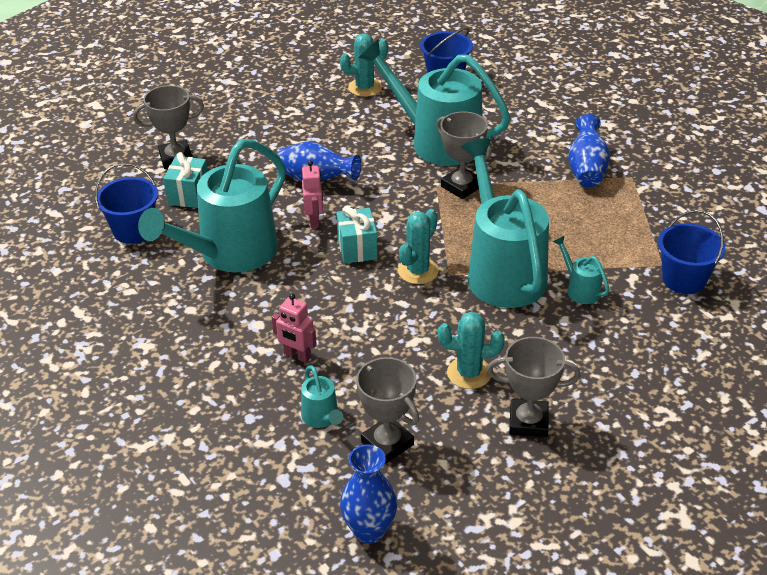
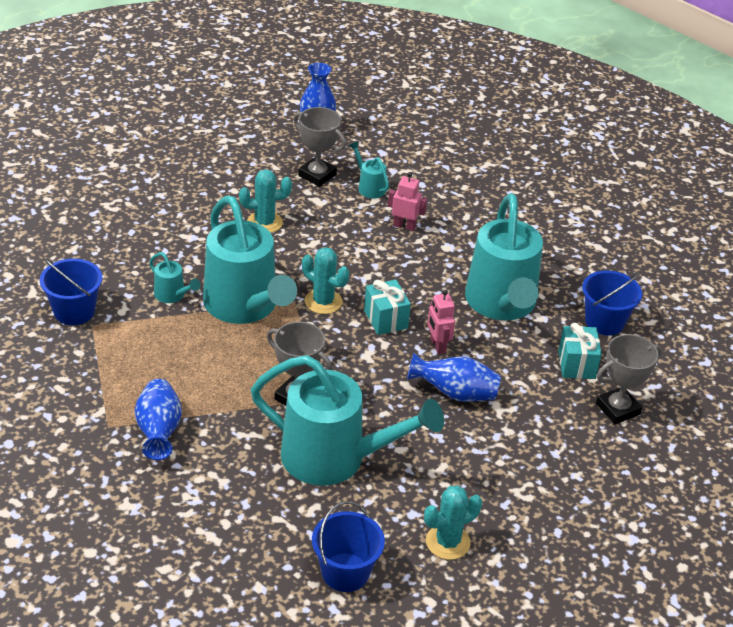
camera: 165 degrees right, 0 degrees up
turquoise watering can [138,139,286,273] -> turquoise watering can turned 150 degrees clockwise [465,193,543,320]
turquoise cactus [398,209,439,284] -> turquoise cactus turned 75 degrees counterclockwise [302,247,349,314]
grey trophy [487,337,581,438] -> none

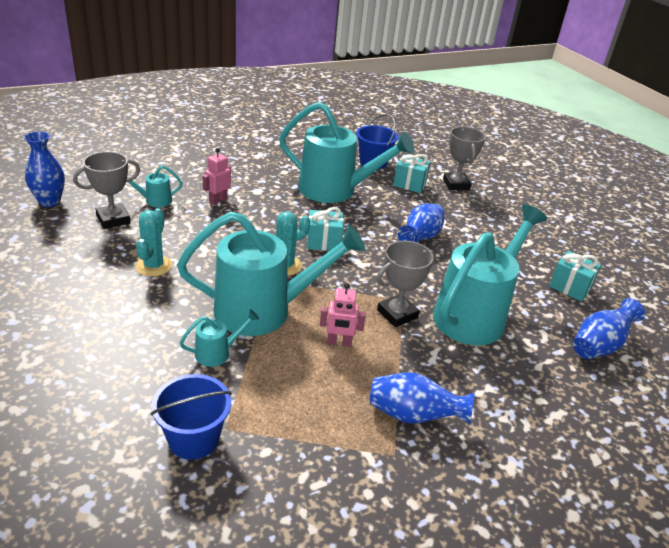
camera: 70 degrees left, 5 degrees down
blue bucket [312,501,385,592] -> blue vase [573,298,645,359]
turquoise cactus [424,485,482,560] -> turquoise gift [549,251,601,301]
pink robot [427,290,455,354] -> pink robot moved to [320,283,366,347]

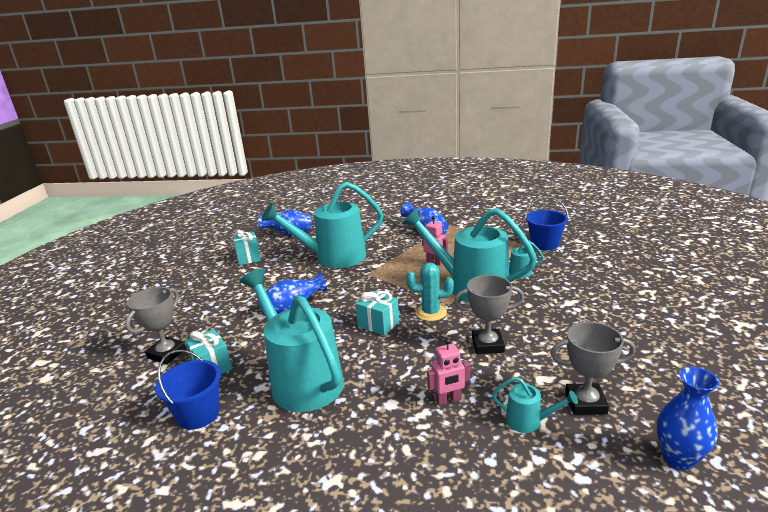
camera: 140 degrees left, 10 degrees down
turquoise cactus [135,208,172,277] -> none
grey trophy [376,241,436,327] -> grey trophy moved to [454,275,524,354]

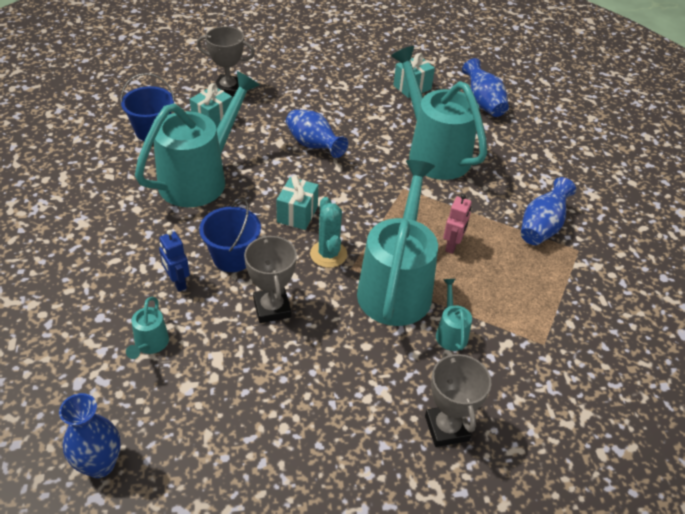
camera: 70 degrees right, 20 degrees up
pink robot [427,338,470,406] -> blue robot [159,230,190,292]
blue bucket [525,196,569,250] -> blue bucket moved to [199,199,261,272]
grey trophy [551,322,636,415] -> grey trophy moved to [425,350,491,447]

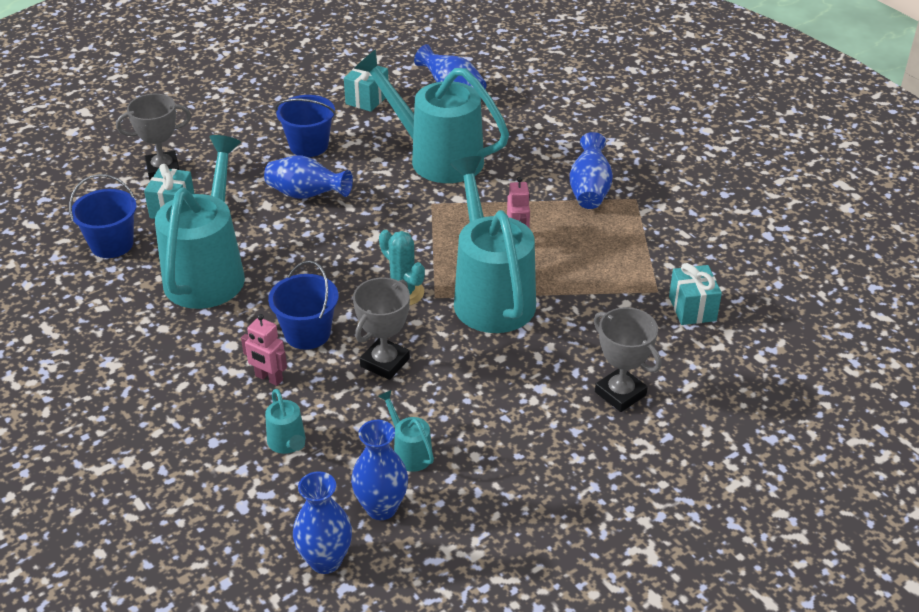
camera: 25 degrees left, 5 degrees down
blue robot [159,230,190,292] -> pink robot [241,314,287,386]
grey trophy [244,234,297,323] -> grey trophy turned 75 degrees clockwise [353,278,410,380]
turquoise gift [276,175,318,230] -> turquoise gift moved to [669,263,722,325]
turquoise watering can [436,279,472,351] -> turquoise watering can moved to [378,390,434,472]
none -> blue bucket [275,95,336,157]
none -> blue vase [351,420,408,520]

